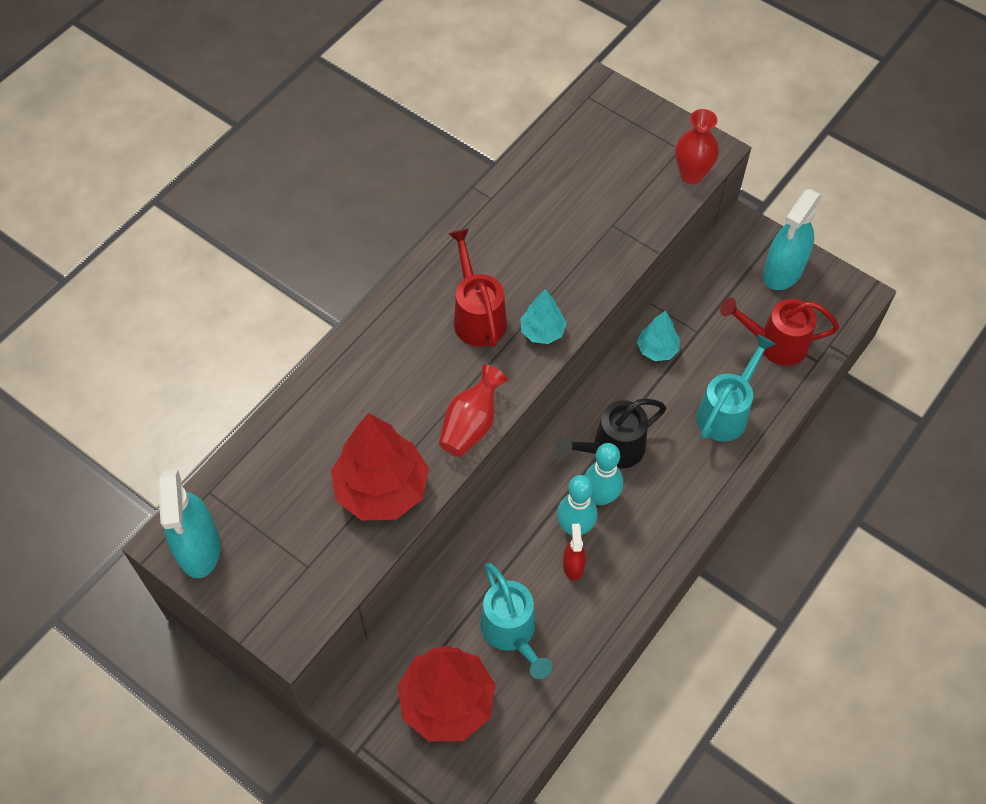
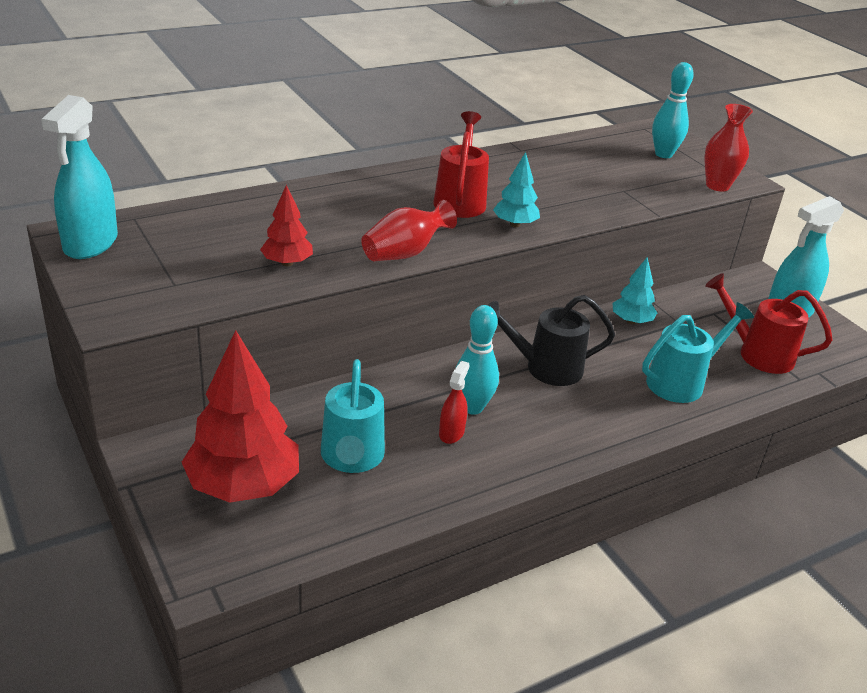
camera: 20 degrees right, 25 degrees down
red tree [331,413,429,520] -> red tree [260,185,313,266], size x0.51
turquoise bowling pin [585,443,623,506] -> turquoise bowling pin moved to [652,62,694,158]

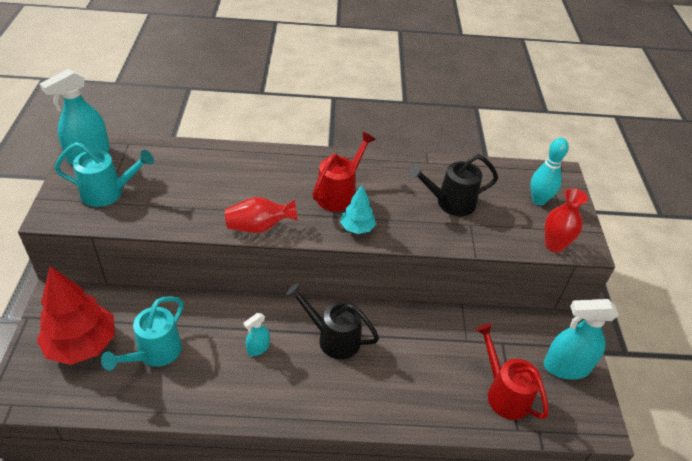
camera: 30 degrees right, 10 degrees up
red tree [260,185,313,266] -> none
red spray bottle [439,361,470,444] -> none
turquoise bowling pin [456,305,499,415] -> turquoise spray bottle [243,313,270,356]
turquoise tree [613,257,657,324] -> none
turquoise watering can [642,302,754,403] -> turquoise watering can moved to [54,142,154,207]
none -> black watering can [408,154,498,216]

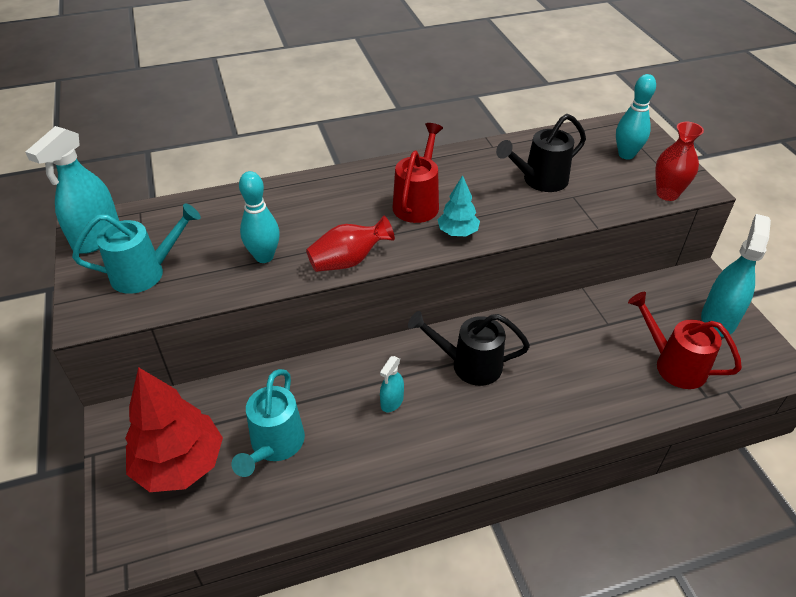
camera: 15 degrees left, 0 degrees up
turquoise spray bottle [544,299,619,380] -> turquoise spray bottle turned 135 degrees clockwise [701,214,771,337]
none -> turquoise bowling pin [239,171,280,263]

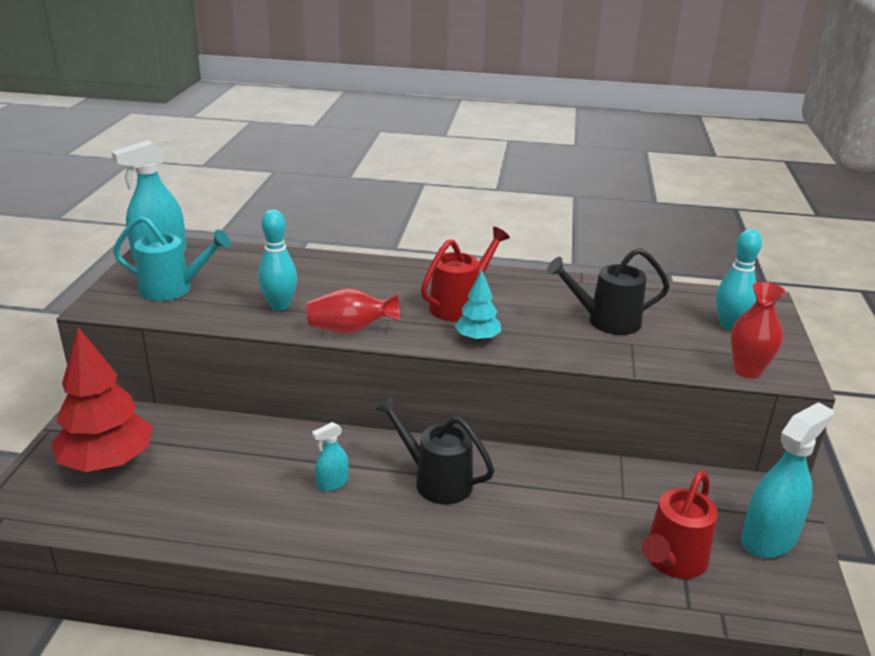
camera: 25 degrees right, 15 degrees down
turquoise watering can [232,369,305,477] -> none
red watering can [628,292,742,389] -> red watering can turned 120 degrees counterclockwise [642,470,718,579]

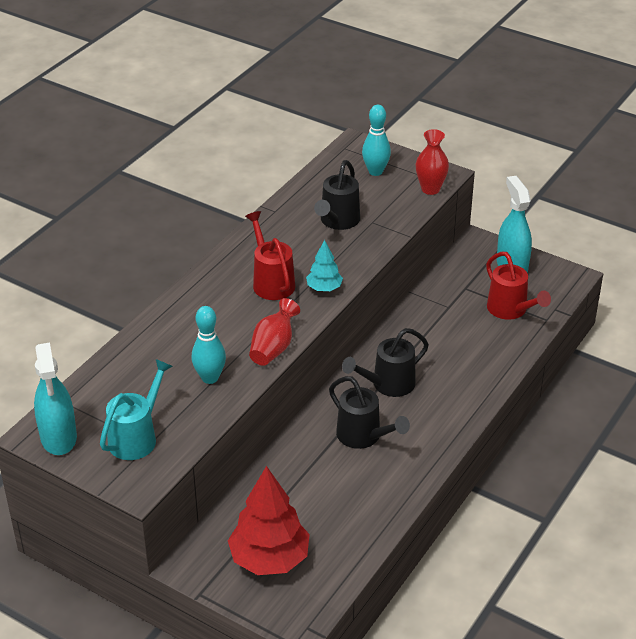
camera: 65 degrees left, 10 degrees up
turquoise spray bottle [312,422,349,491] -> black watering can [329,376,410,449]

